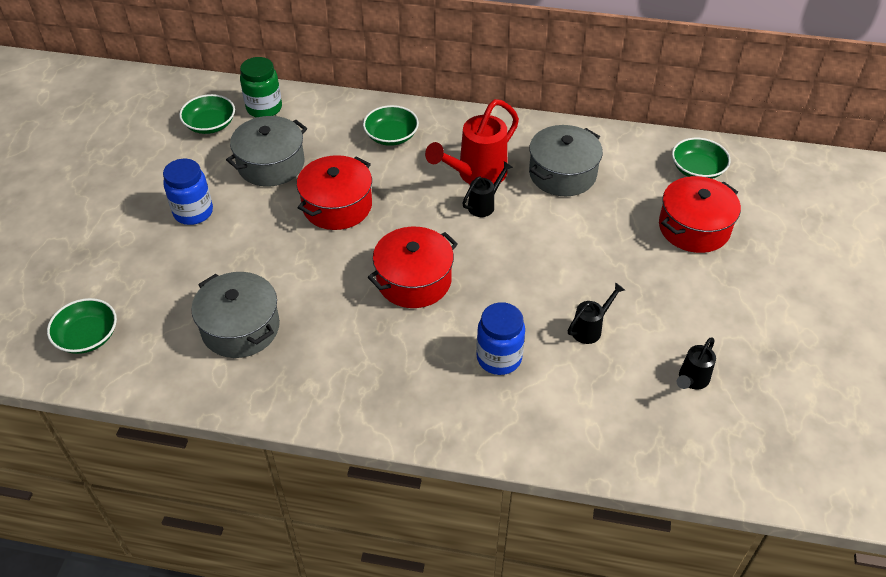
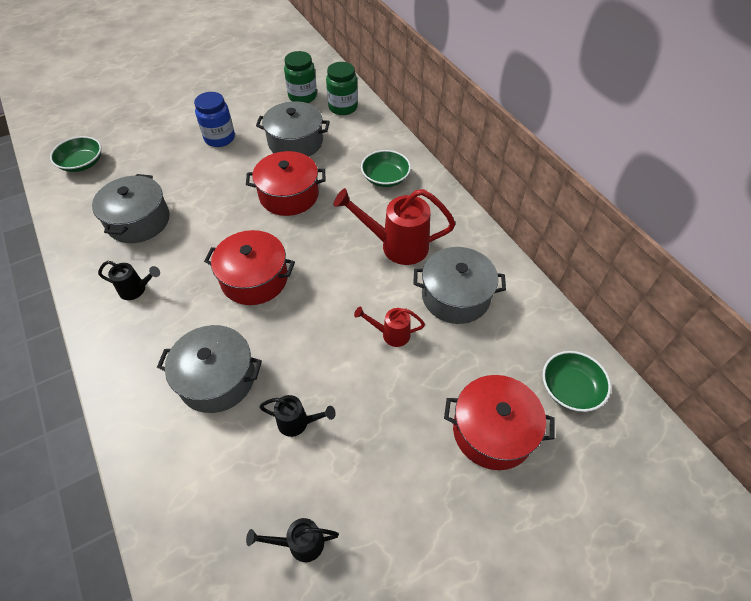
camera: 50 degrees right, 5 degrees up
green bowl [179,94,235,134] -> green jar [284,51,317,103]
black watering can [462,161,513,217] -> black watering can moved to [98,261,160,300]
blue jar [476,302,525,375] -> grey pot [157,325,262,413]
none -> red watering can [354,306,425,347]

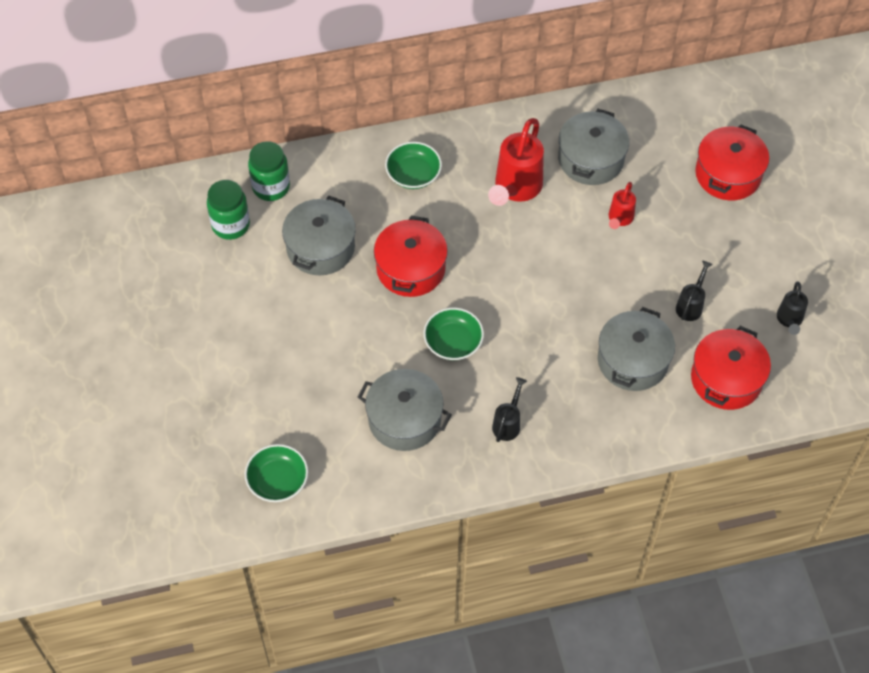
camera: 75 degrees left, 5 degrees up
blue jar [194,92,235,147] -> none
red pot [204,230,295,305] -> red pot moved to [691,326,771,410]
green bowl [542,351,611,412] -> green bowl moved to [423,307,484,360]

